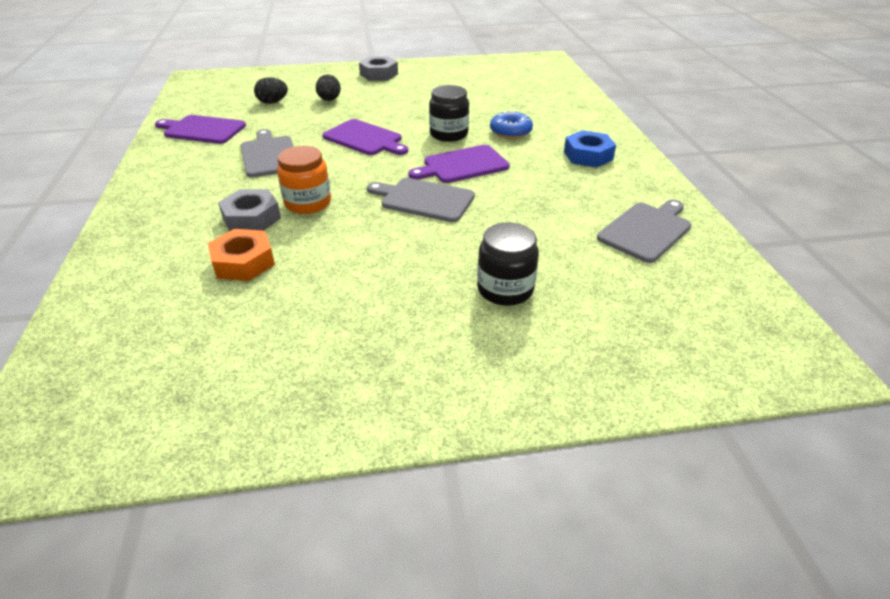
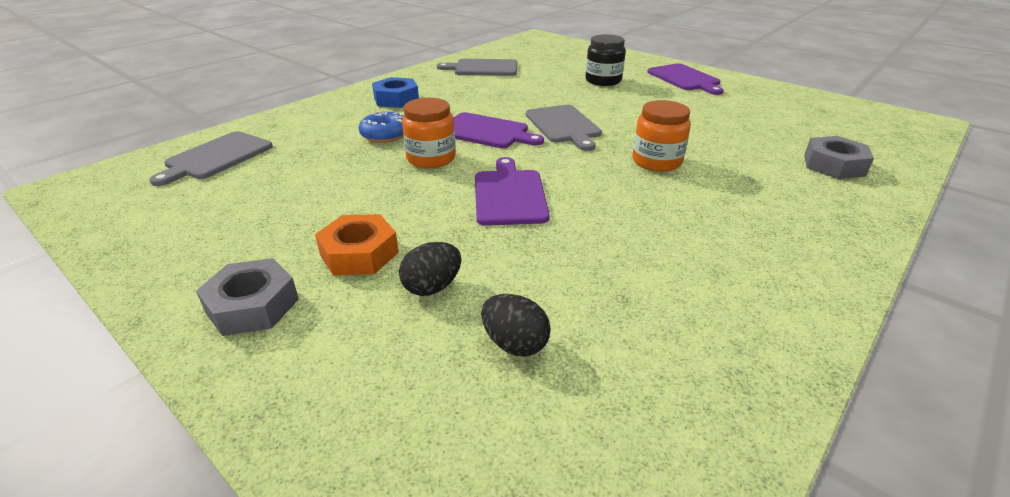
camera: 130 degrees left, 5 degrees down
purple cutting board [155,115,246,144] -> purple cutting board moved to [647,63,724,95]
orange nut [208,229,275,281] -> orange nut moved to [315,214,399,275]
grey nut [218,189,281,231] -> grey nut moved to [804,136,874,179]
grey cutting board [241,129,294,177] -> grey cutting board moved to [149,131,273,186]
black jar [429,85,469,142] -> orange jar [402,98,456,168]

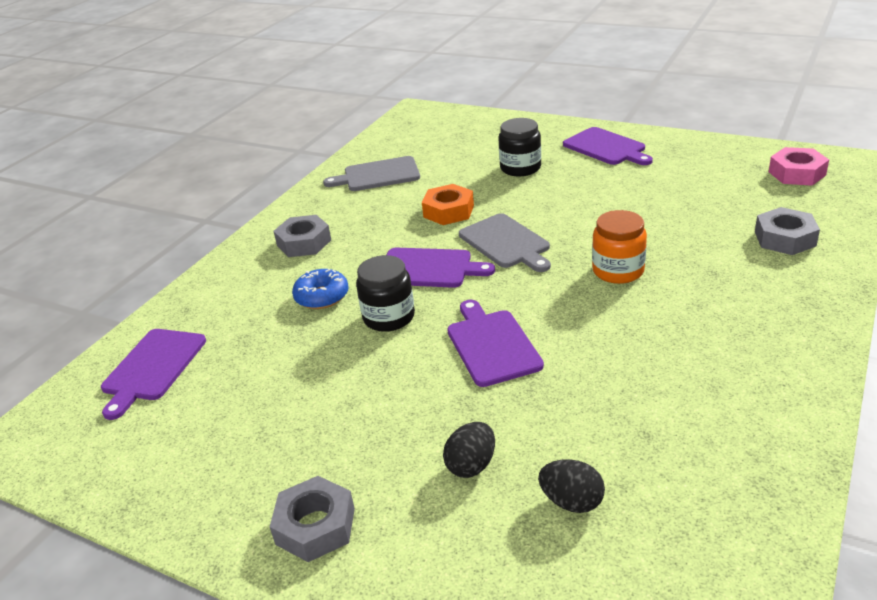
camera: 10 degrees left, 0 degrees up
grey cutting board [149,131,273,186] -> purple cutting board [101,329,206,420]
orange nut [315,214,399,275] -> orange nut moved to [422,184,474,225]
blue nut [372,77,419,108] -> grey nut [274,215,331,257]
orange jar [402,98,456,168] -> black jar [356,255,415,332]
none -> pink nut [769,147,829,186]

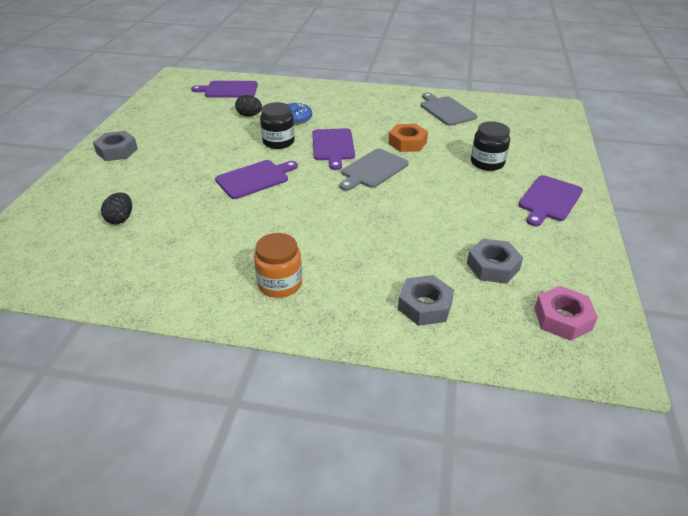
camera: 70 degrees right, 5 degrees up
grey nut [274,215,331,257] -> grey nut moved to [467,239,523,284]
black egg [443,422,495,478] -> black egg moved to [235,95,262,117]
orange jar [592,210,647,284] -> orange jar moved to [254,233,302,298]

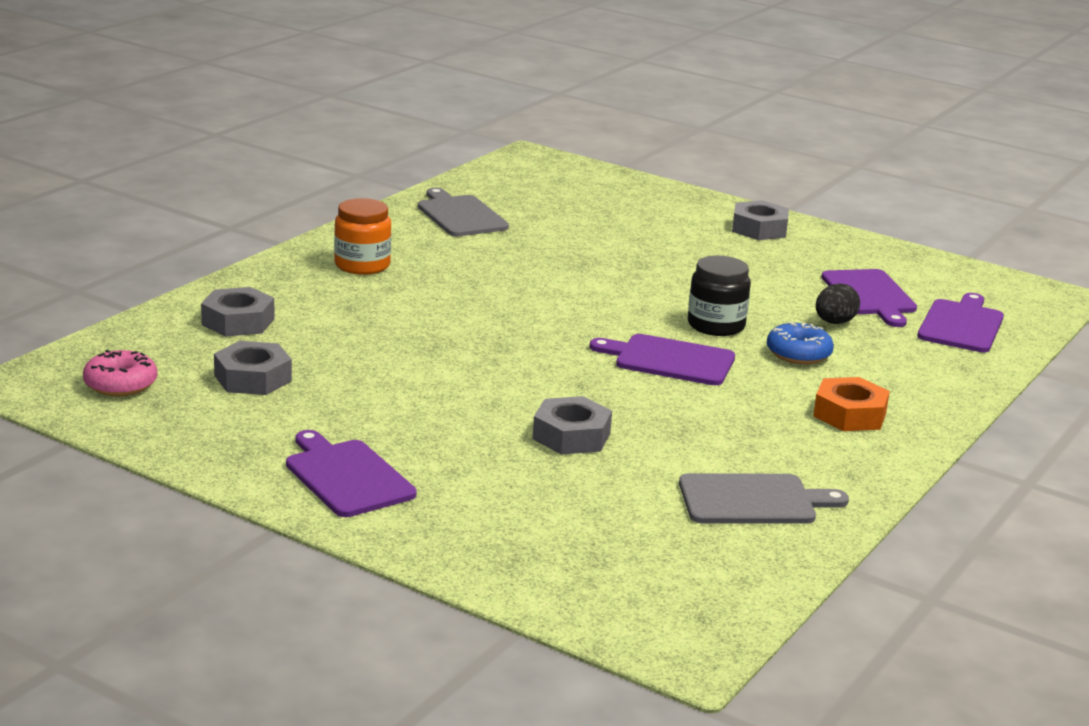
camera: 110 degrees right, 15 degrees down
black egg [101,192,132,224] -> none
purple cutting board [215,160,298,199] -> purple cutting board moved to [821,269,917,327]
grey cutting board [340,149,409,191] -> grey cutting board moved to [418,188,509,236]
orange nut [388,124,428,152] -> orange nut moved to [813,377,890,431]
black jar [471,121,510,171] -> none
pink nut [535,286,598,341] -> pink donut [83,349,157,396]
none -> grey nut [533,396,612,455]

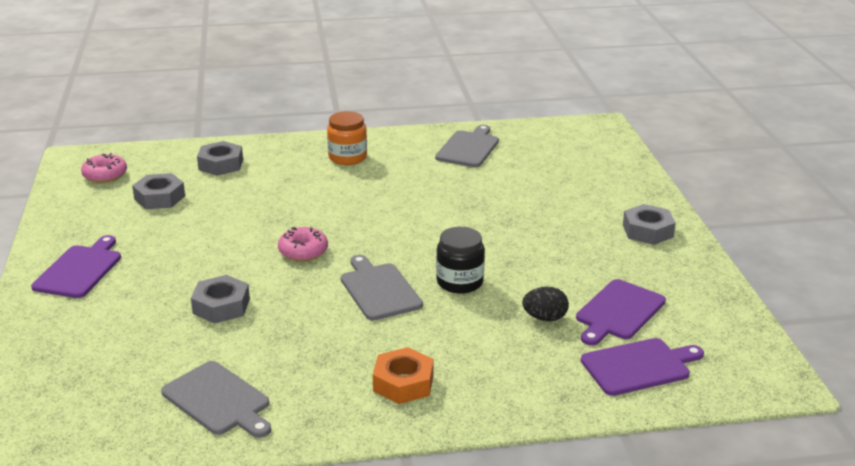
camera: 50 degrees right, 5 degrees up
purple cutting board [589,334,735,385] -> grey cutting board [341,255,423,320]
blue donut [767,322,834,365] -> none
none -> pink donut [278,227,328,261]

